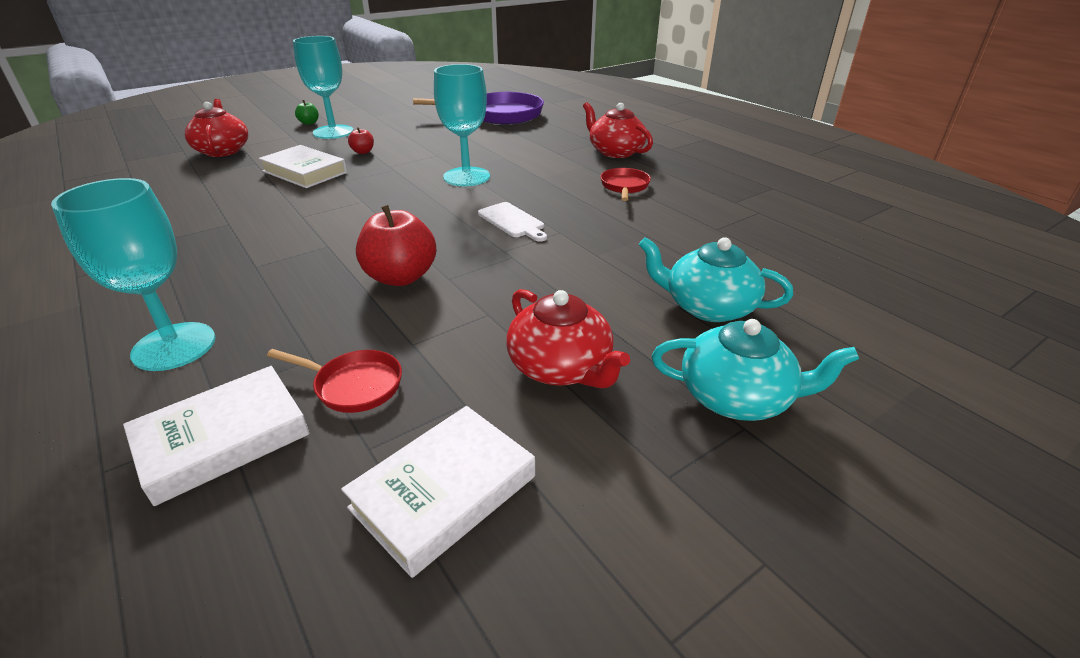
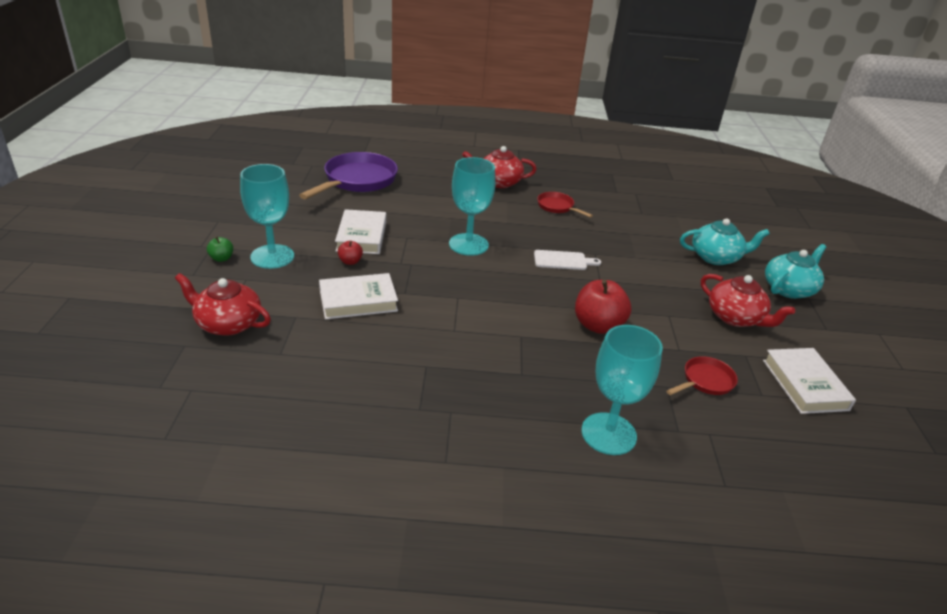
camera: 55 degrees left, 0 degrees up
white book [123,366,309,506] -> white book moved to [335,209,386,254]
red teapot [506,289,630,388] -> red teapot turned 45 degrees clockwise [701,274,795,327]
turquoise teapot [639,237,793,322] -> turquoise teapot turned 150 degrees counterclockwise [680,218,770,265]

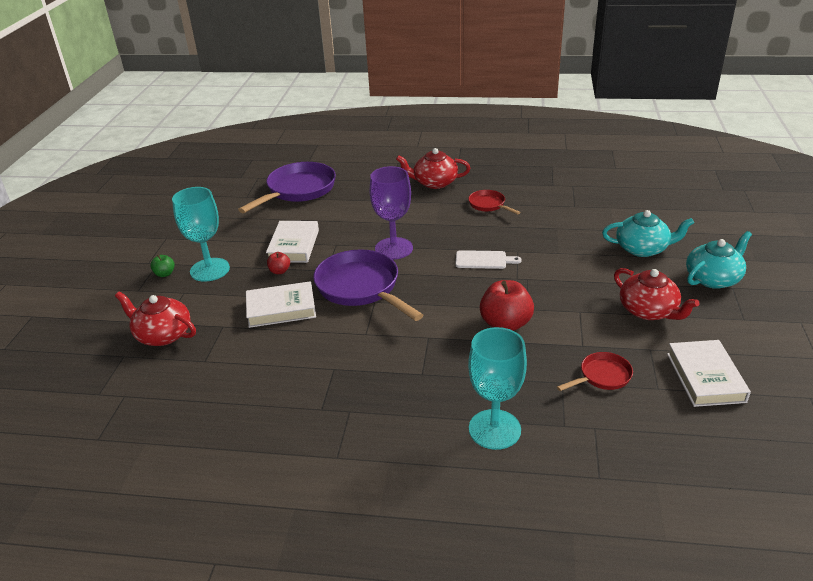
camera: 10 degrees right, 0 degrees up
turquoise goblet [449,157,496,256] -> purple goblet [370,166,413,260]
none -> purple pan [313,249,423,321]

